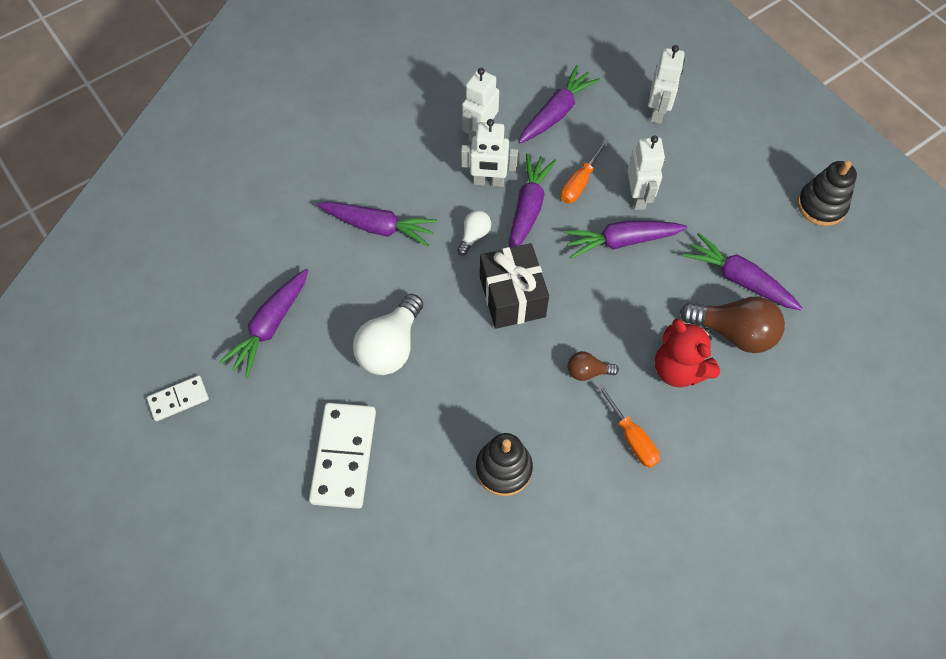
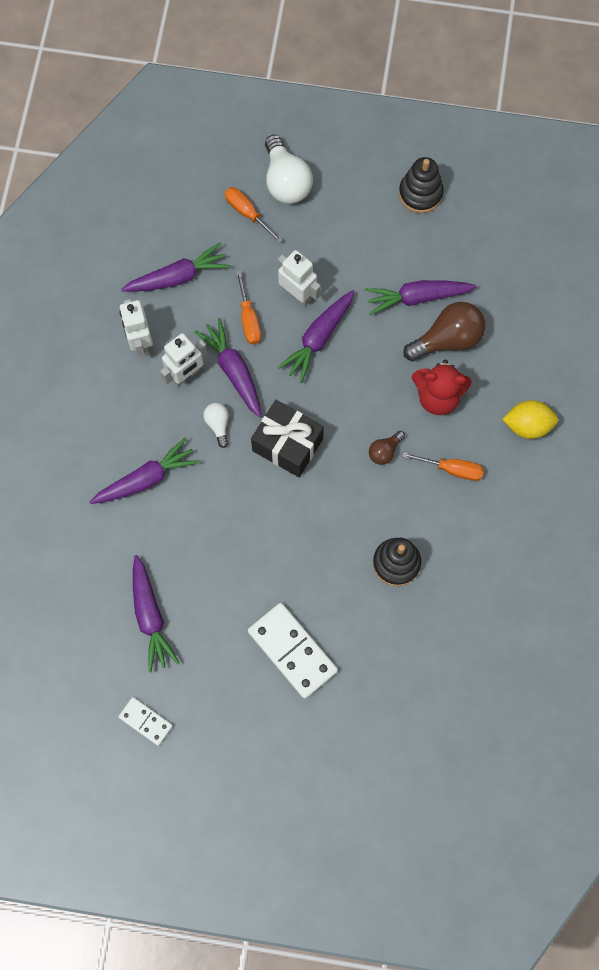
camera: 45 degrees left, 10 degrees up
white domino [147,375,209,421] -> white domino turned 75 degrees counterclockwise [118,697,173,746]
white light bulb [353,294,423,375] -> white light bulb moved to [265,135,313,204]
purple carrot [518,65,600,143] -> purple carrot turned 75 degrees clockwise [121,243,230,292]
white robot [648,45,685,124] -> orange screwdriver [225,187,283,243]
none -> yellow lemon [502,400,558,439]

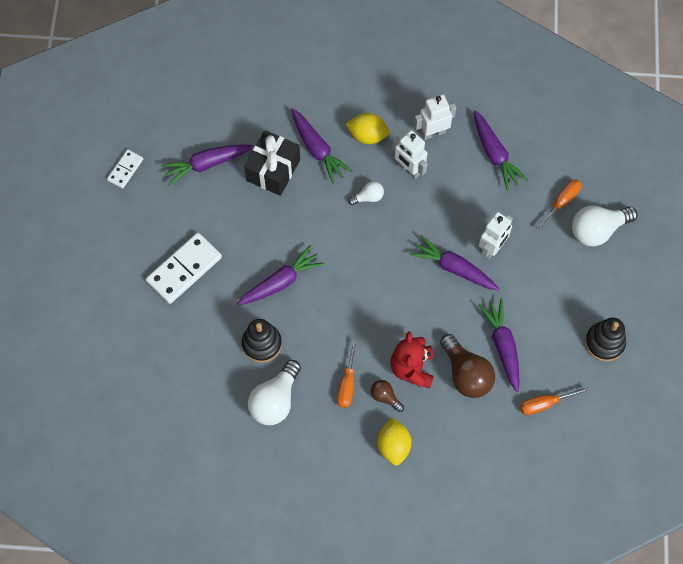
camera: 85 degrees right, 5 degrees down
purple carrot [194,318,261,418] -> purple carrot moved to [237,245,324,305]
orange screwdriver [236,270,261,344] -> orange screwdriver moved to [520,387,589,415]
black gift [251,400,324,477] -> black gift moved to [244,130,300,196]
brown light bulb [369,431,405,465] -> brown light bulb moved to [371,380,404,412]
none -> white light bulb [248,360,301,425]
none -> yellow lemon [346,113,389,144]

